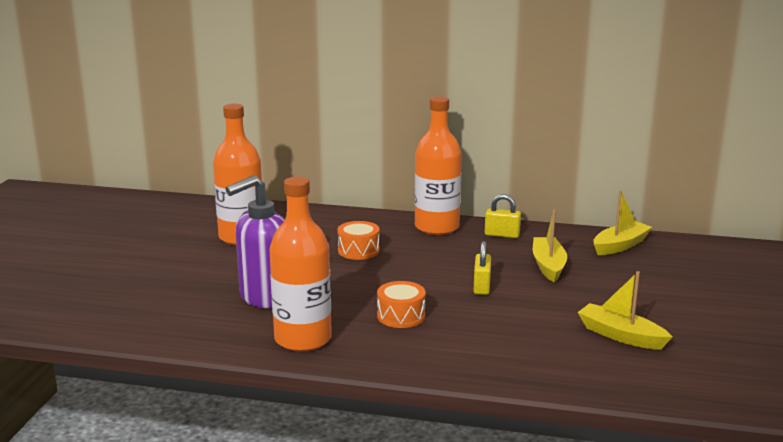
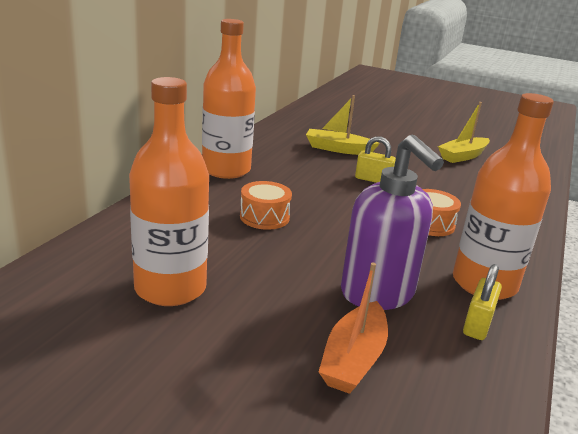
camera: 80 degrees left, 5 degrees up
yellow padlock [485,194,521,238] -> yellow padlock moved to [463,264,502,340]
yellow boat [593,190,652,255] -> none
none -> orange boat [319,263,388,394]

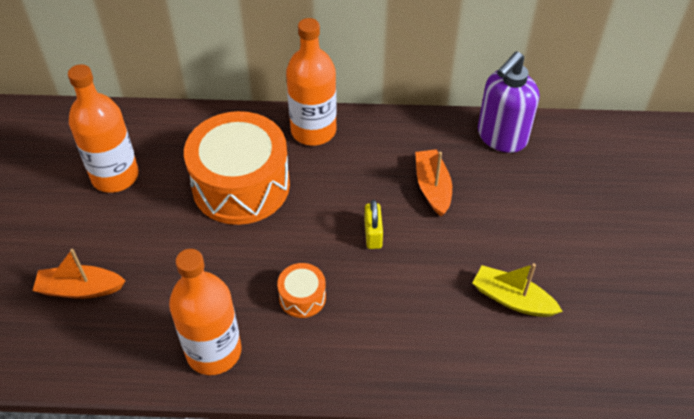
camera: 70 degrees right, 25 degrees up
orange drum [240,181,292,230] -> orange drum [184,111,290,225], size x2.29
yellow boat [306,95,380,155] -> orange boat [415,149,452,216]
purple soap dispenser [341,135,444,310] -> purple soap dispenser moved to [478,51,539,153]
yellow padlock [463,264,502,340] -> none

